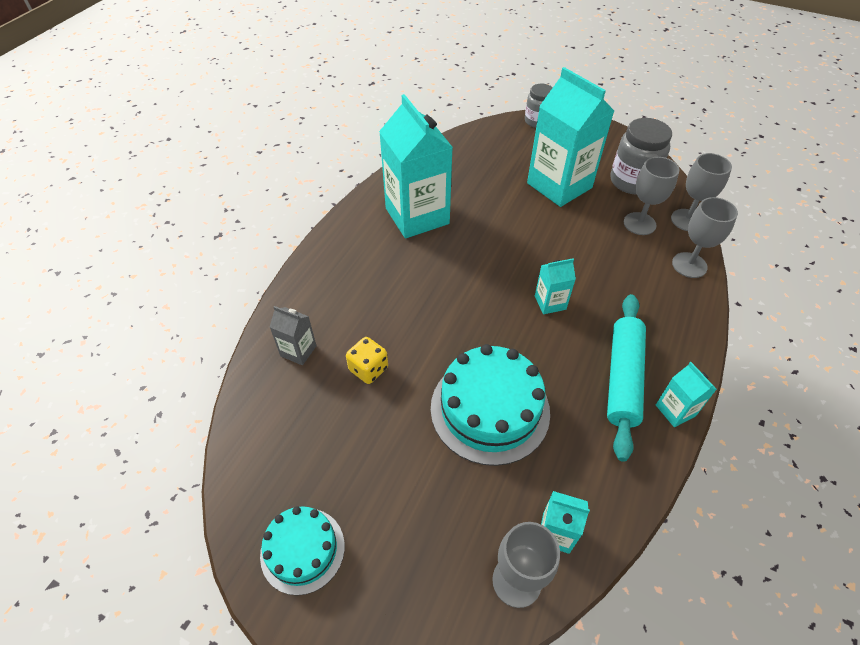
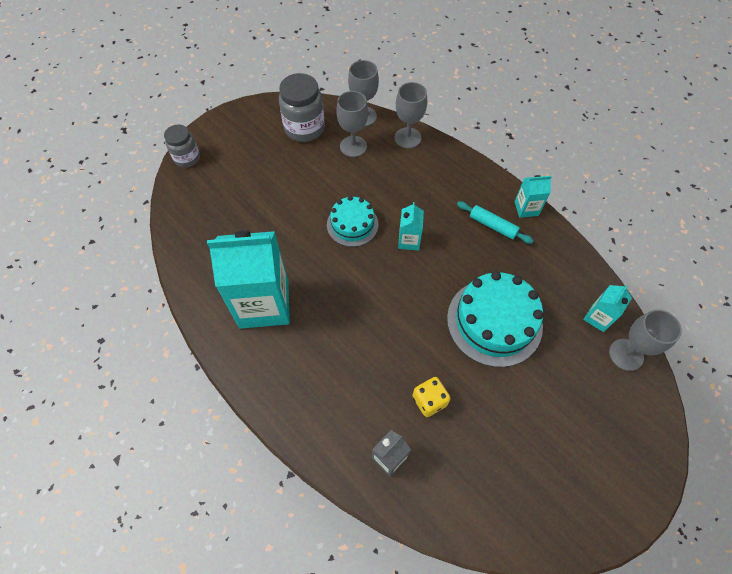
camera: 70 degrees left, 10 degrees up
turquoise cake [260,506,345,595] -> turquoise cake moved to [327,196,379,247]
turquoise carton [527,67,614,207] -> none
turquoise rolling pin [607,294,646,462] -> turquoise rolling pin [457,201,534,244], size x0.58

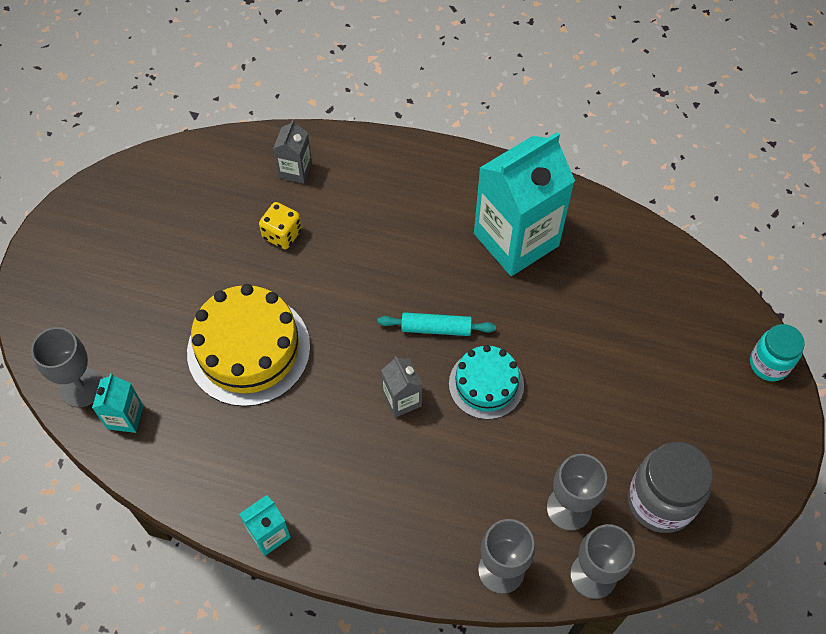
camera: 150 degrees right, 0 degrees up
grey jar [164,124,200,168] -> turquoise jar [750,324,805,381]
turquoise carton [398,202,424,251] -> grey carton [381,356,422,418]
turquoise cake [447,271,543,367] -> yellow cake [187,284,310,407]
turquoise rolling pin [457,201,534,244] -> turquoise rolling pin moved to [377,312,496,336]

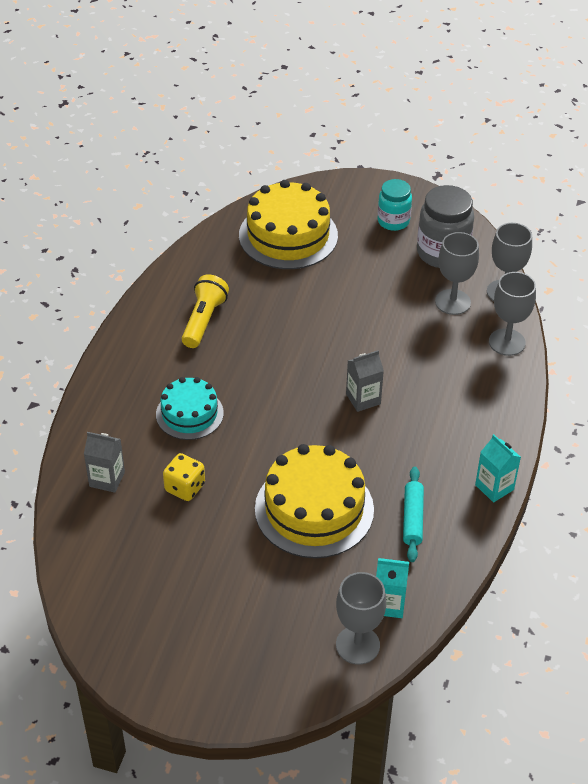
camera: 90 degrees left, 15 degrees down
turquoise rolling pin [377,312,496,336] -> turquoise rolling pin moved to [403,467,424,562]
turquoise cake [449,345,524,420] -> turquoise cake moved to [156,377,224,440]
turquoise carton [474,132,575,276] -> yellow flashlight [182,274,229,348]
turquoise jar [750,324,805,381] -> turquoise jar moved to [377,179,412,231]
none -> yellow cake [239,180,338,269]

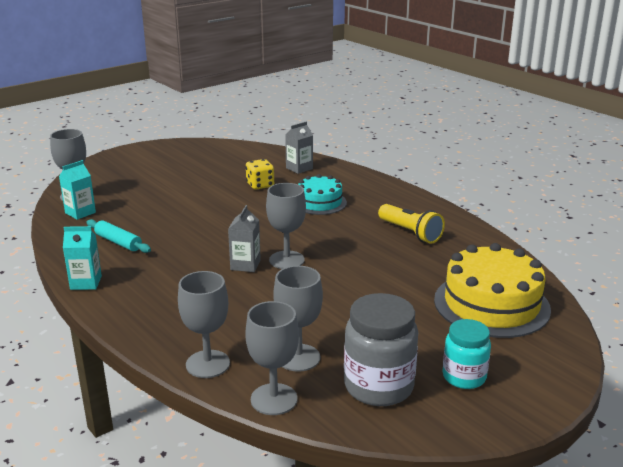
camera: 125 degrees right, 20 degrees down
yellow cake [255,444,374,558] -> none
none -> grey goblet [266,183,306,269]

